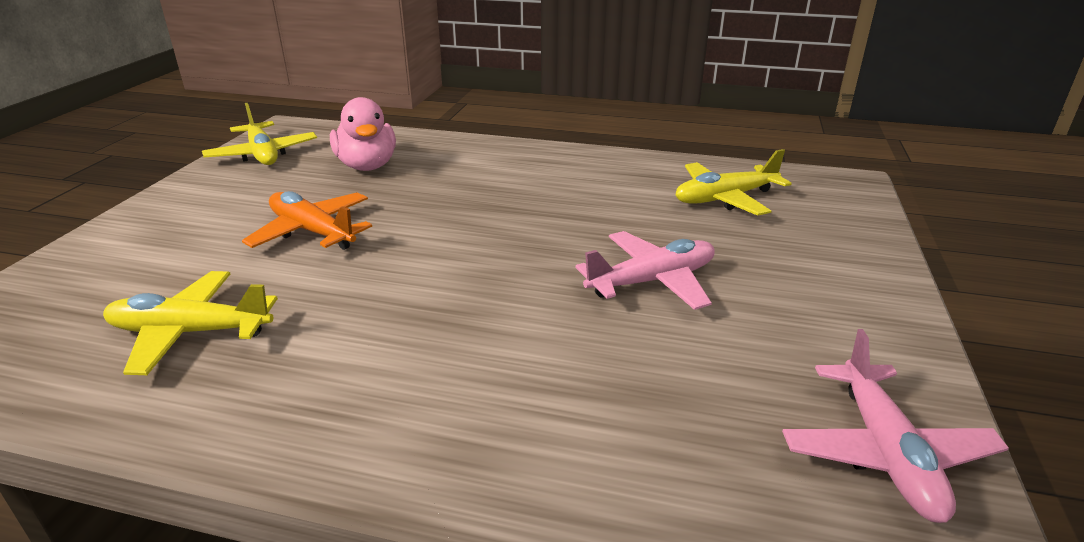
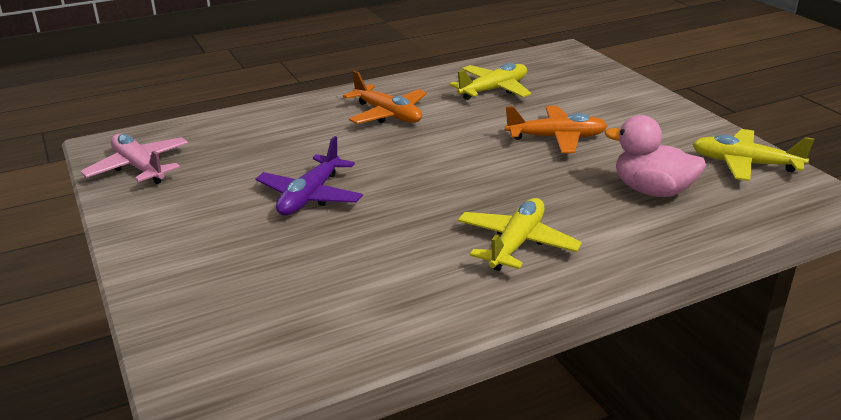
camera: 140 degrees right, 0 degrees up
pink plane [575,231,715,310] -> purple plane [256,136,363,215]
yellow plane [676,149,792,216] -> yellow plane moved to [458,198,582,271]
none -> orange plane [343,70,427,124]

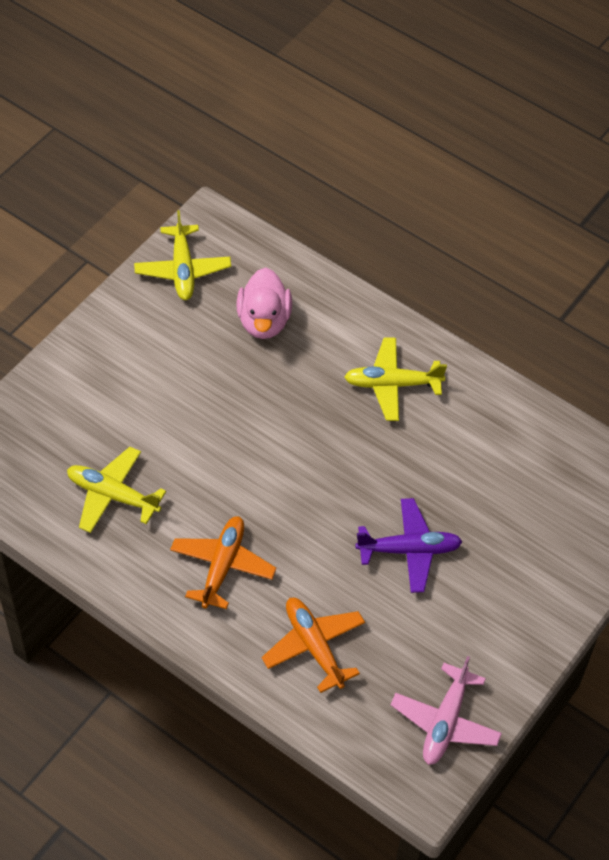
camera: 120 degrees left, 25 degrees up
orange plane [505,106,607,153] -> orange plane moved to [262,598,365,693]

